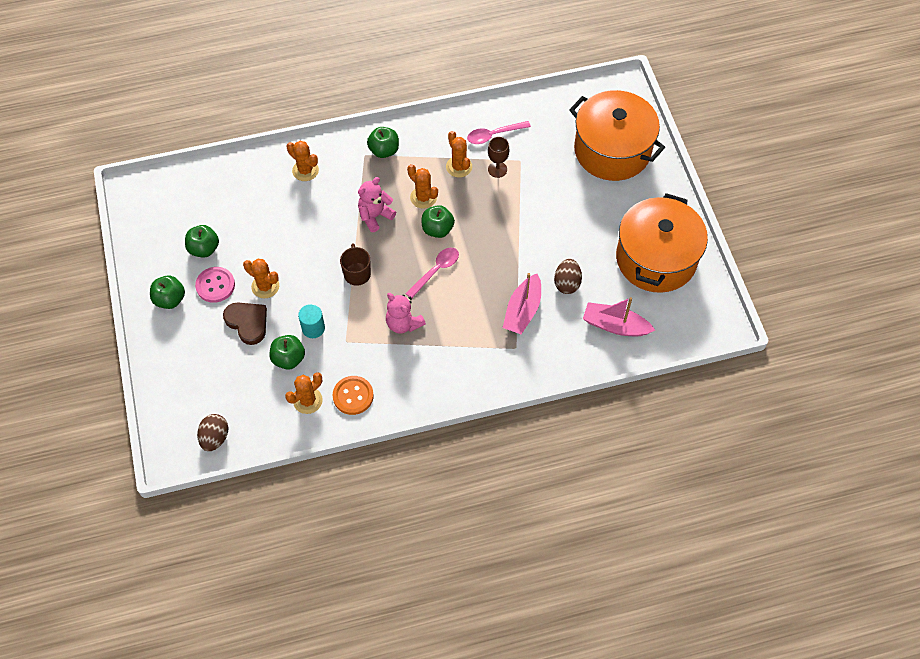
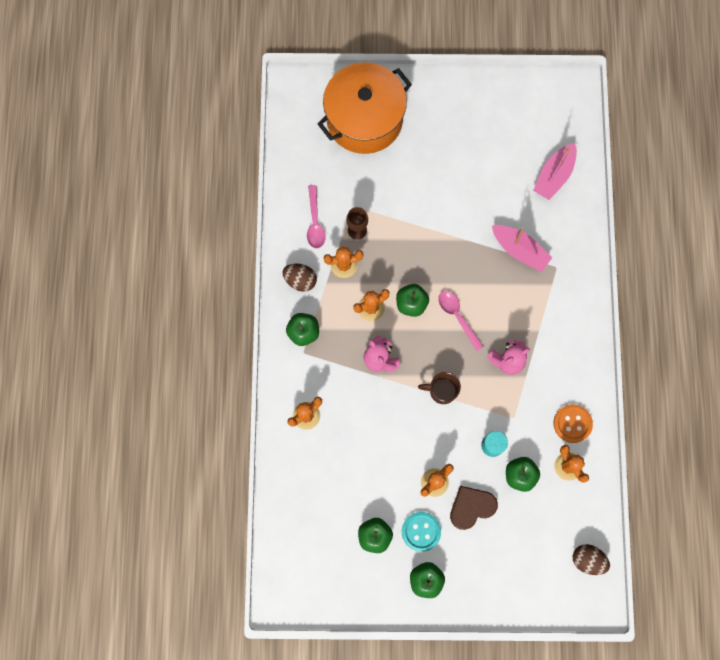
camera: 75 degrees left, 15 degrees up
pink button [195,267,235,303] -> turquoise button [402,512,441,552]
brown egg [554,259,582,294] -> brown egg moved to [282,264,317,292]
orange pot [616,193,708,293] -> none

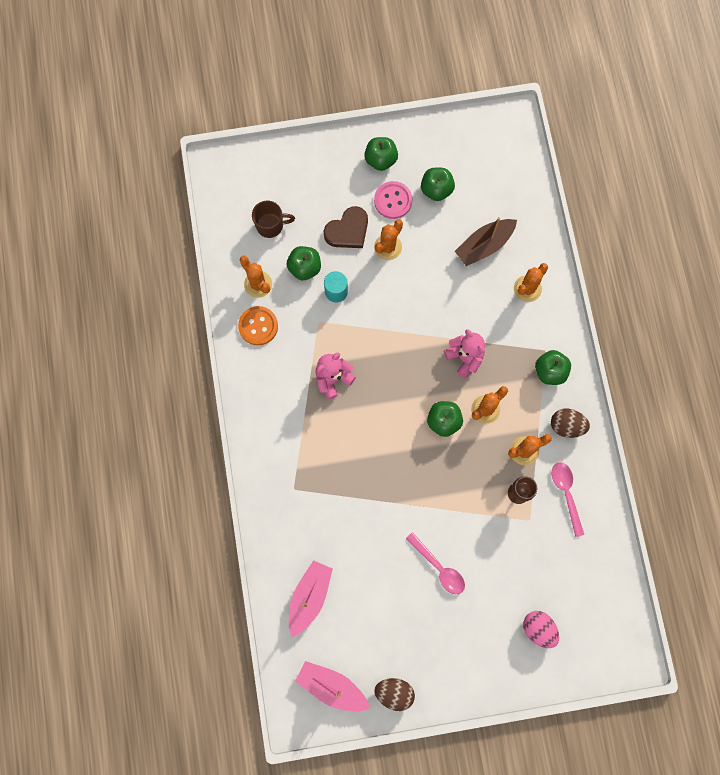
camera: 170 degrees right, 0 degrees up
orange pot [318,62,412,154] -> pink egg [523,611,559,648]
turquoise button [402,512,441,552] -> pink button [374,181,413,219]
brown mug [418,372,461,404] -> brown mug moved to [252,201,295,238]
pink spoon [438,291,484,351] -> pink spoon moved to [406,532,465,594]
pink boat [492,225,552,272] -> pink boat moved to [295,661,370,711]
brown egg [573,544,610,575] -> brown egg moved to [374,678,415,711]
none -> brown boat [455,217,517,266]

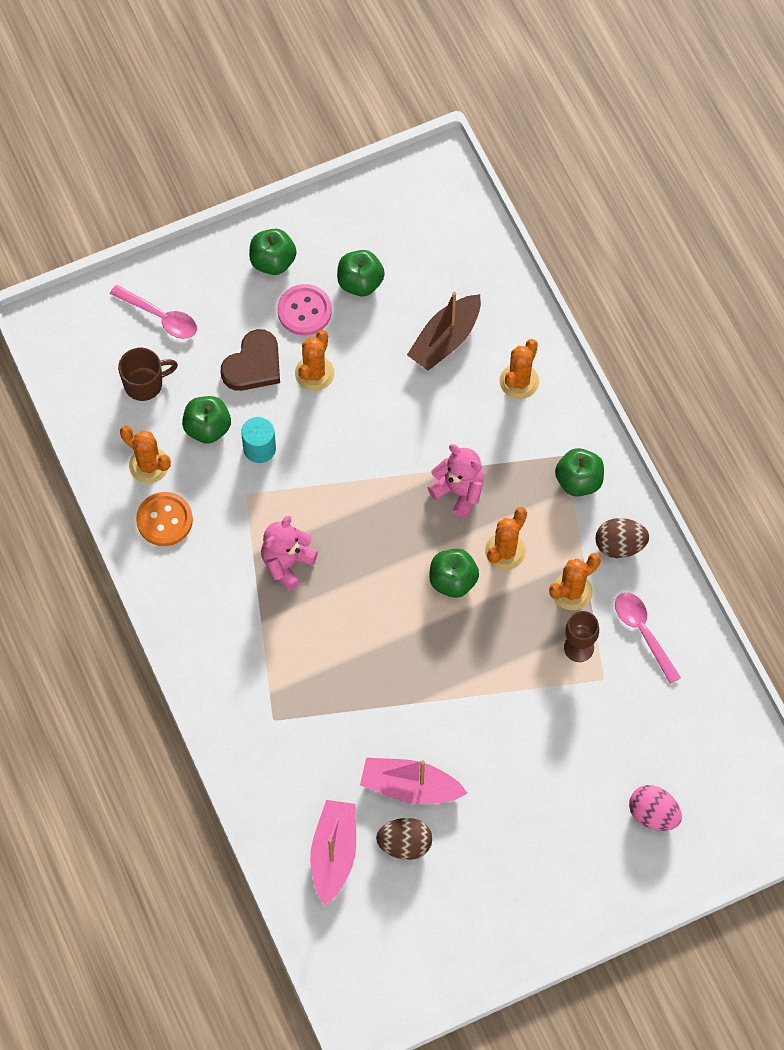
camera: 15 degrees left, 10 degrees down
pink boat [295,661,370,711] -> pink boat moved to [360,758,467,804]
brown egg [374,678,415,711] -> brown egg moved to [376,818,432,860]
pink spoon [406,532,465,594] -> pink spoon moved to [110,285,197,339]

